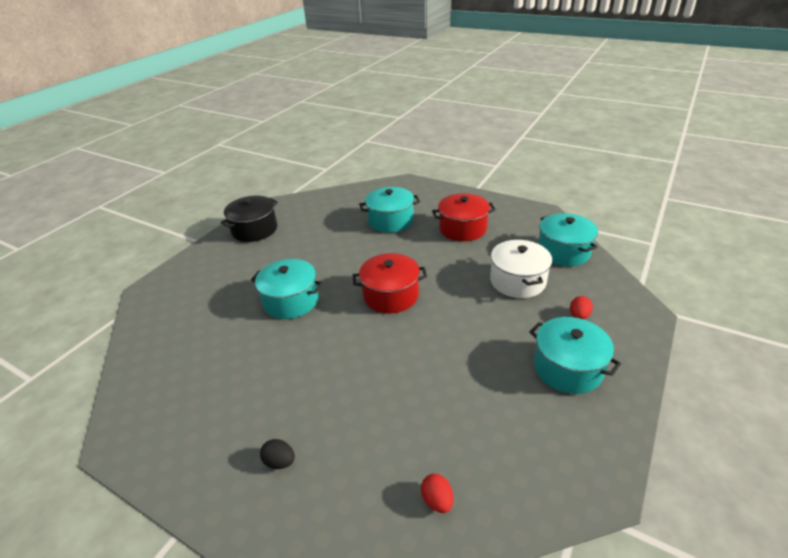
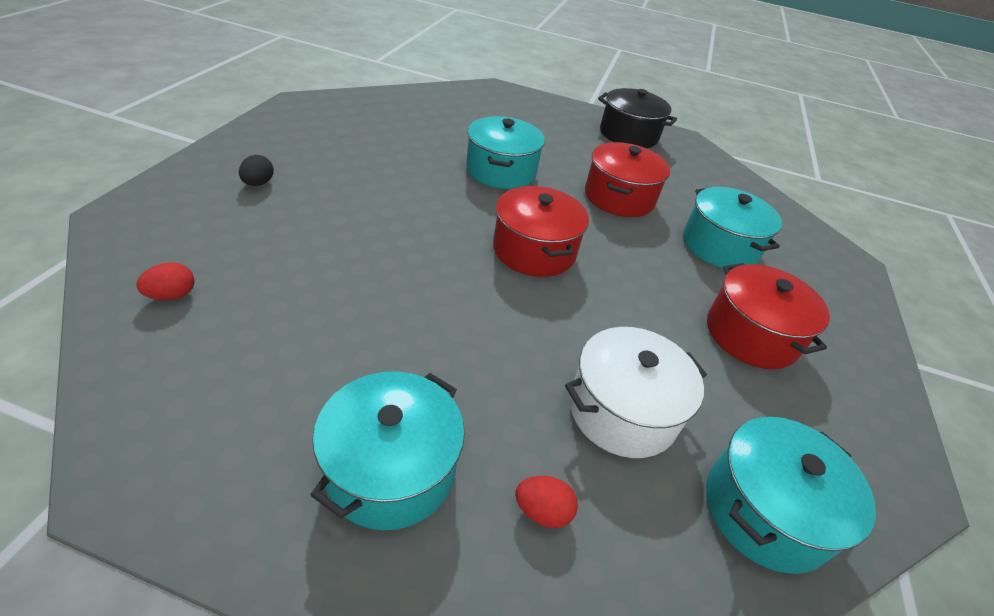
camera: 70 degrees right, 5 degrees up
none -> red pot [585,142,670,217]

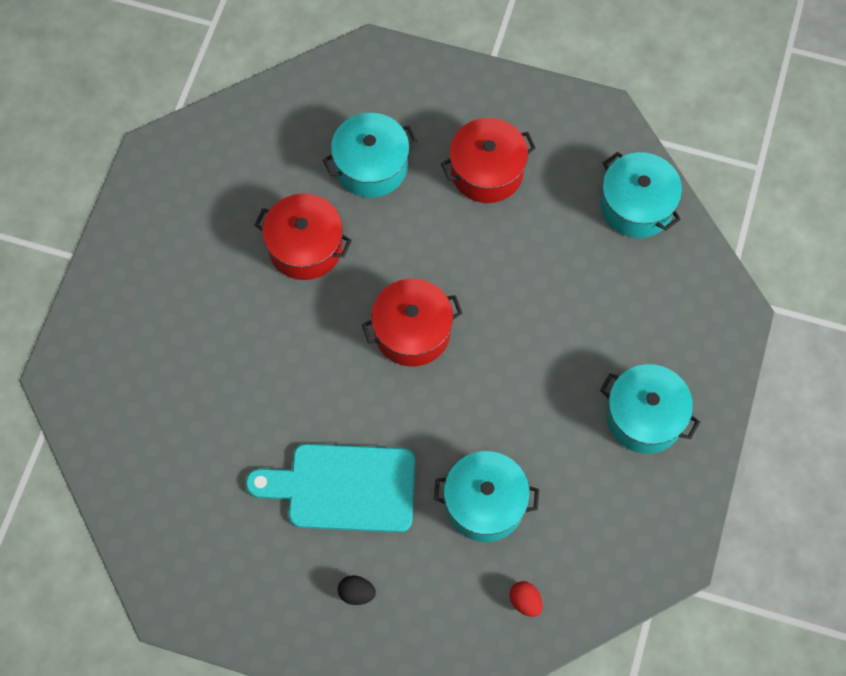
camera: 85 degrees left, 25 degrees up
turquoise pot [466,116,545,189] -> turquoise pot moved to [434,451,539,542]
red egg [515,476,578,528] -> none
white pot [565,327,707,458] -> none
black pot [598,88,677,148] -> none
none -> turquoise cutting board [246,444,415,533]

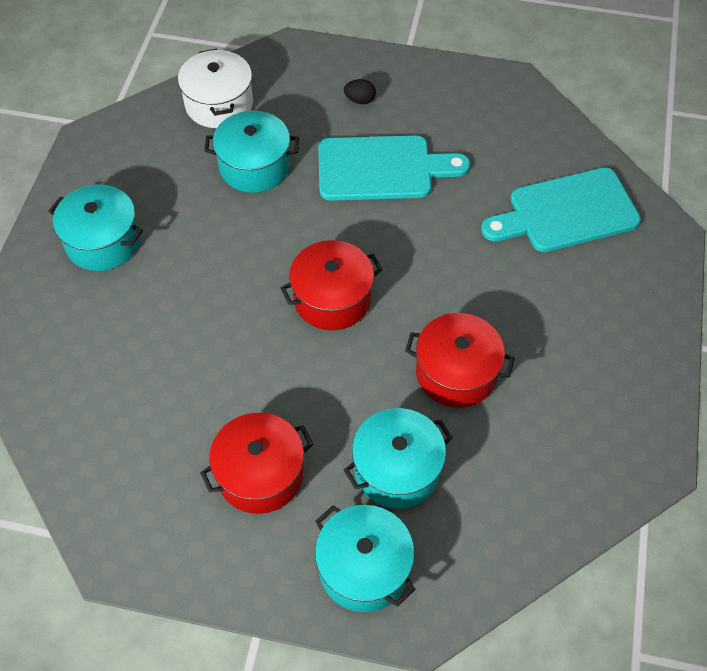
camera: 175 degrees right, 10 degrees down
red egg [510,581,543,617] -> white pot [178,49,253,128]
turquoise pot [600,152,682,238] -> turquoise pot moved to [315,505,416,612]
none -> turquoise cutting board [481,167,641,252]

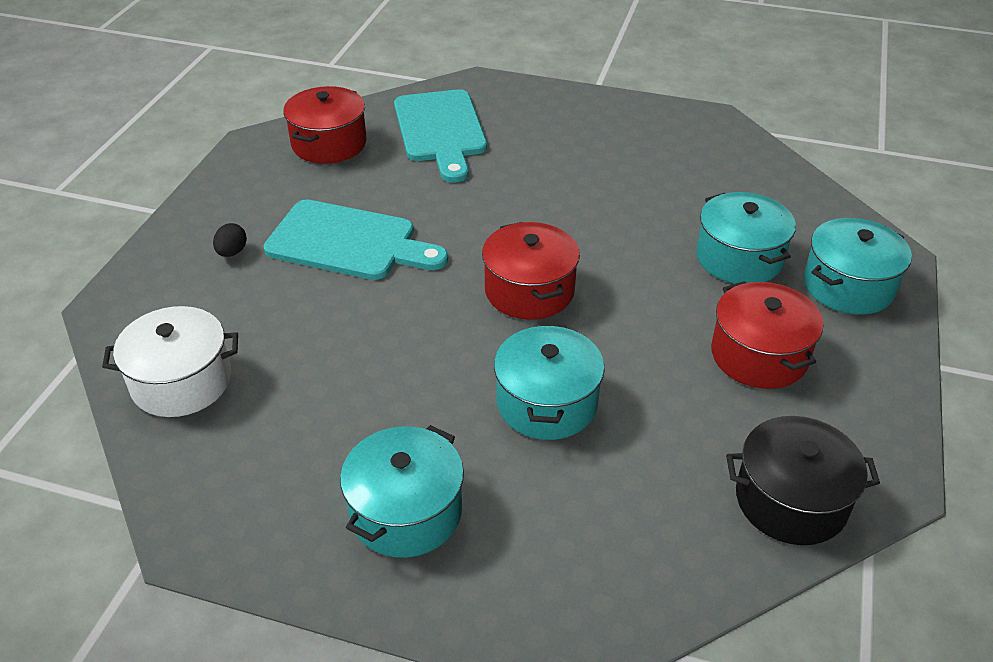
camera: 85 degrees left, 15 degrees down
turquoise pot [204,111,299,193] -> turquoise pot moved to [494,324,605,440]
turquoise cutting board [318,135,470,201] -> turquoise cutting board turned 105 degrees clockwise [263,199,448,280]
red pot [405,313,515,408] -> red pot moved to [283,86,367,164]
none -> black pot [726,416,880,545]

